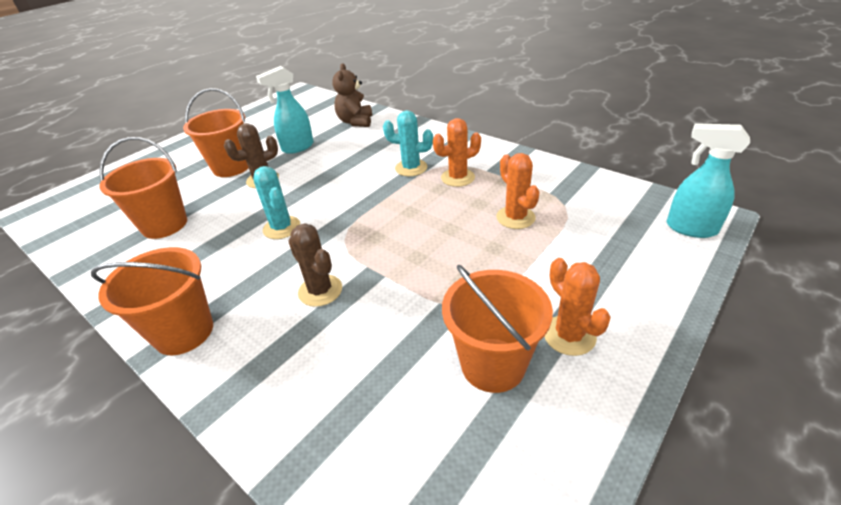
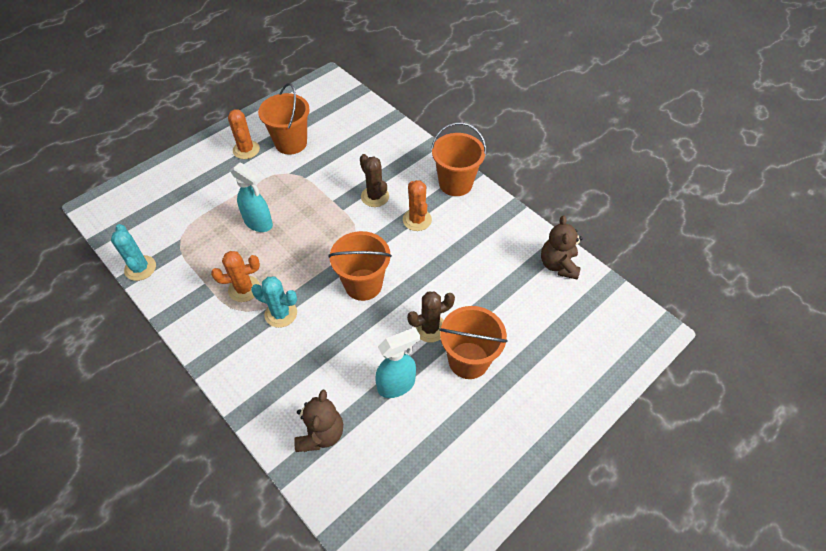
camera: 175 degrees left, 15 degrees up
orange bucket [99,137,187,239] -> orange bucket moved to [328,231,392,301]
turquoise cactus [253,166,300,239] -> turquoise cactus moved to [111,224,156,281]
orange cactus [496,153,540,229] -> orange cactus moved to [403,180,432,231]
turquoise spray bottle [667,123,750,238] -> turquoise spray bottle moved to [230,162,273,232]
none -> brown teddy bear [541,215,583,279]

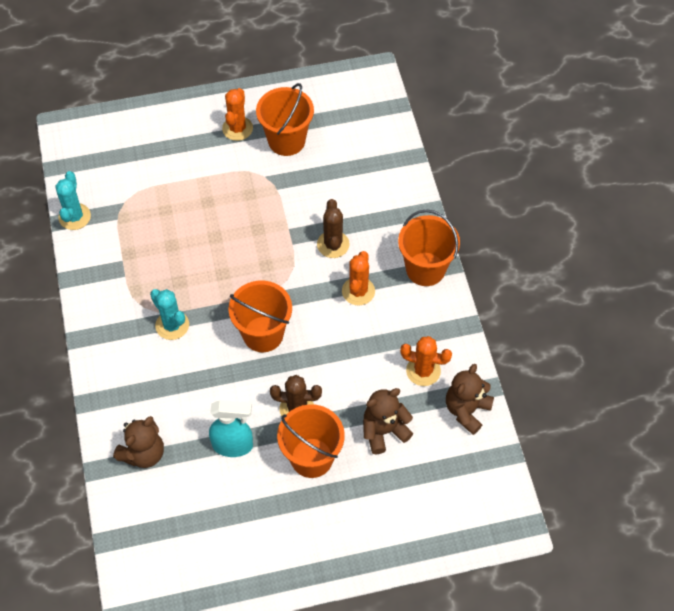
camera: 30 degrees right, 5 degrees up
orange cactus [211,251,260,302] -> orange cactus moved to [400,336,452,386]
turquoise spray bottle [230,162,273,232] -> none
none -> brown teddy bear [363,388,413,454]

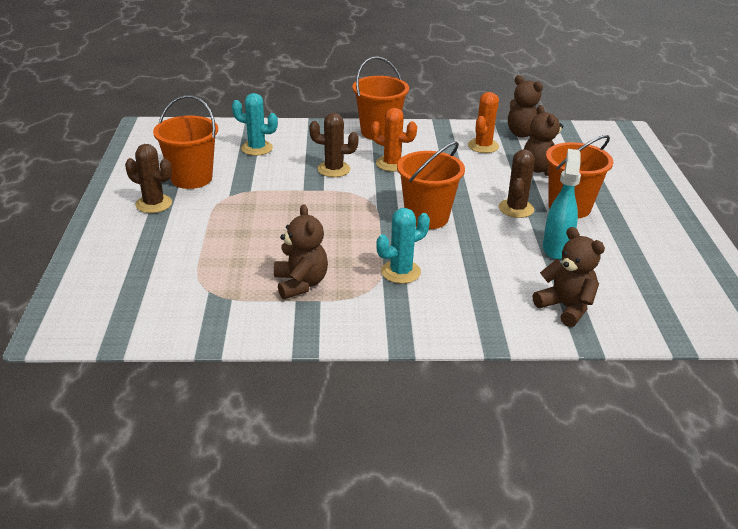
camera: 80 degrees left, 25 degrees down
turquoise cactus [55,171,91,230] -> turquoise cactus moved to [232,93,278,156]
orange cactus [222,88,253,141] -> brown cactus [125,144,172,213]
none -> brown teddy bear [274,204,328,299]

